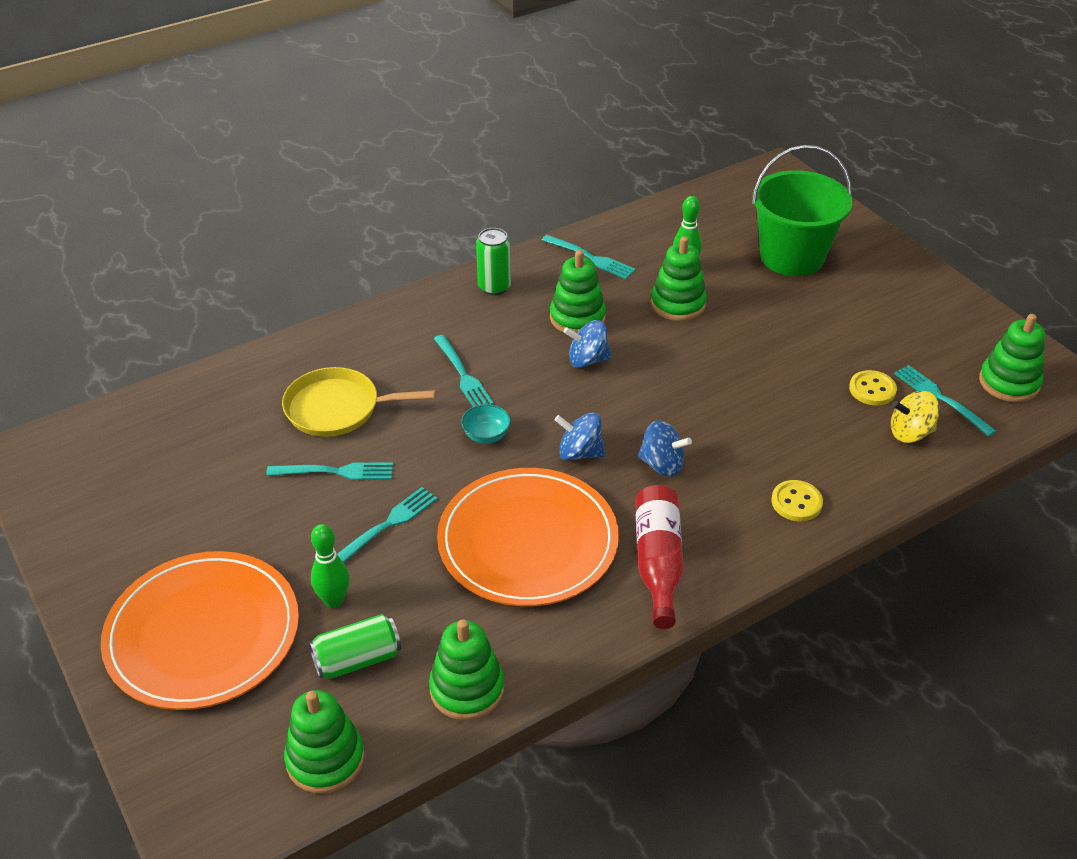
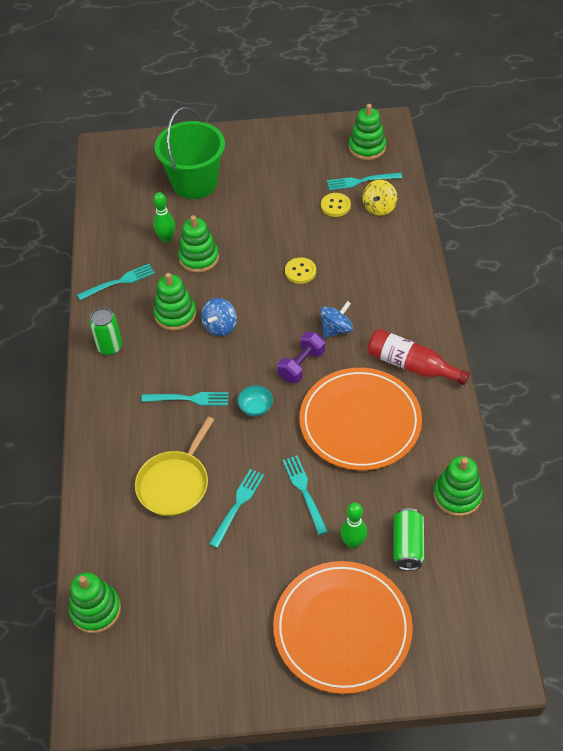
camera: 60 degrees left, 10 degrees up
green stacking toy [284,690,365,794] -> green stacking toy moved to [69,572,121,633]
blue spinning top [554,413,605,461] -> purple dumbbell [278,332,325,383]
yellow button [771,480,823,521] -> yellow button moved to [285,257,316,284]

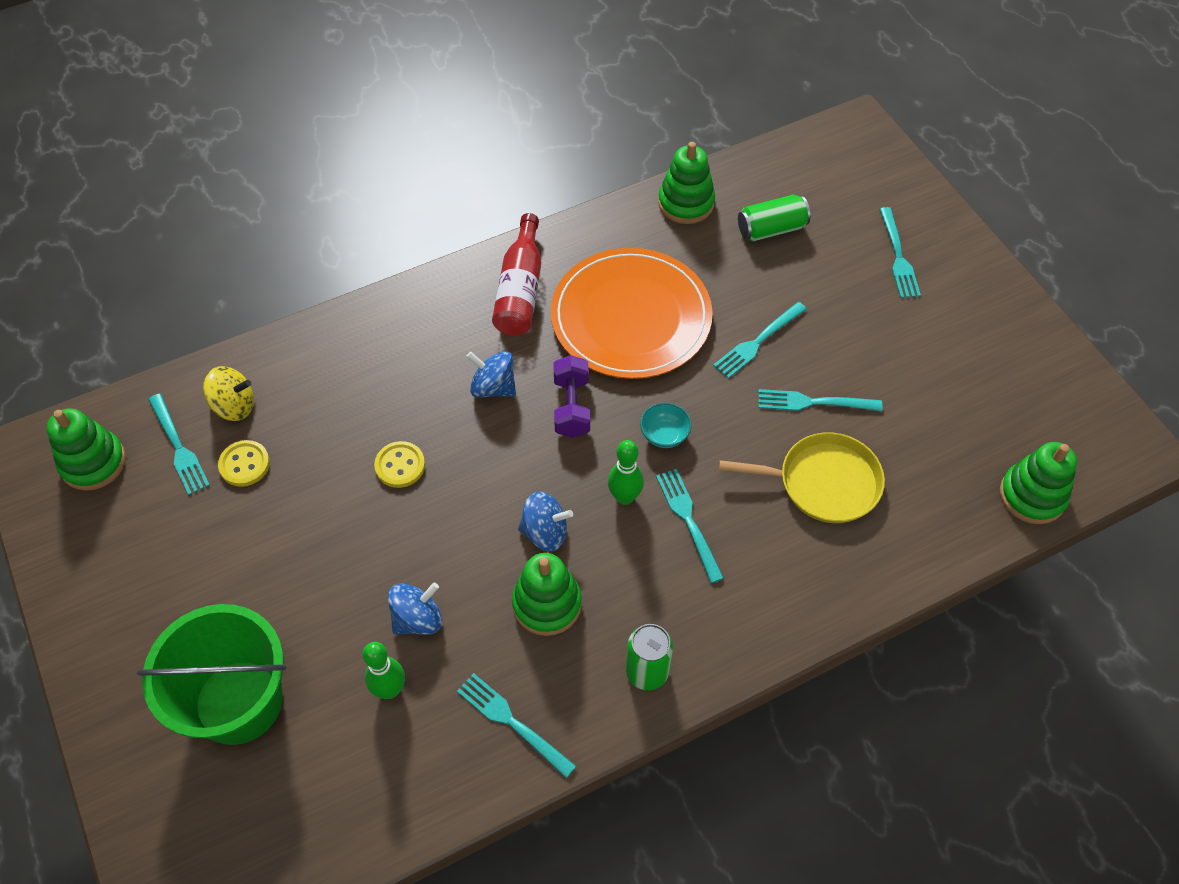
camera: 115 degrees left, 5 degrees up
green stacking toy [178,215,219,273] -> blue spinning top [388,582,442,635]
orange plate [273,561,413,694] -> turquoise fork [879,207,921,298]
purple dumbbell [278,332,325,383] -> purple dumbbell turned 75 degrees clockwise [553,355,590,438]
green bowling pin [340,502,367,549] -> green bowling pin moved to [608,440,644,505]

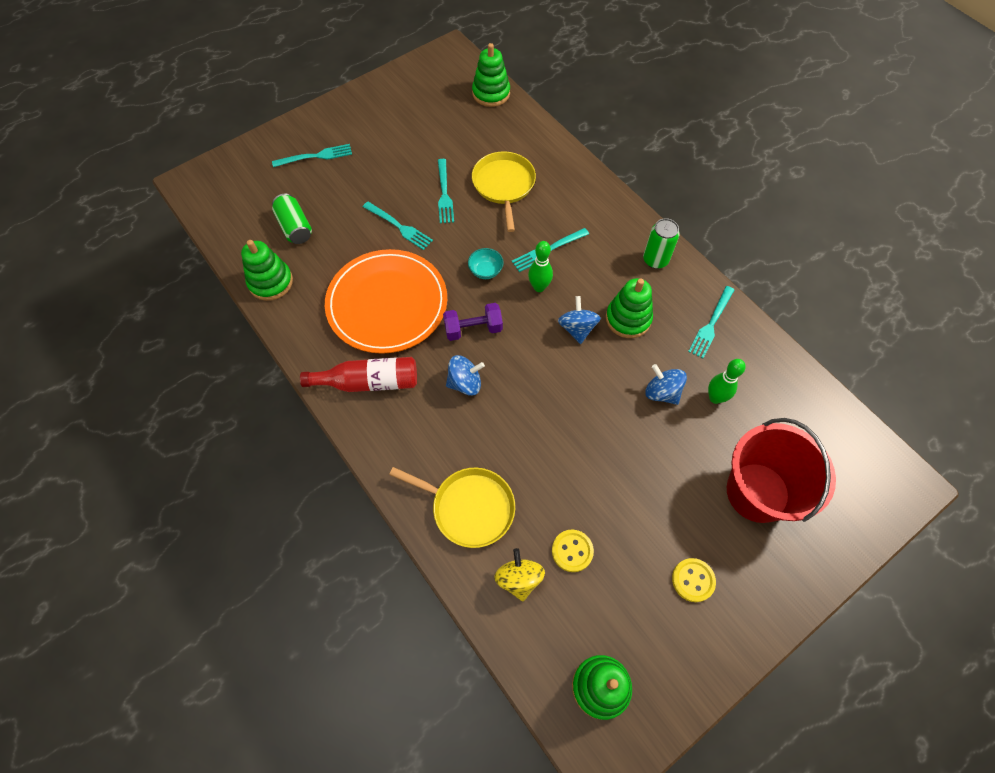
camera: 100 degrees left, 5 degrees up
green bucket [137,604,286,745] -> red bucket [727,418,836,523]
turquoise fork [148,394,210,495] -> none
yellow button [374,441,425,488] -> yellow button moved to [672,558,716,602]
blue spinning top [467,351,516,398] -> blue spinning top turned 120 degrees counterclockwise [446,355,485,396]
none -> yellow pan [389,467,515,548]

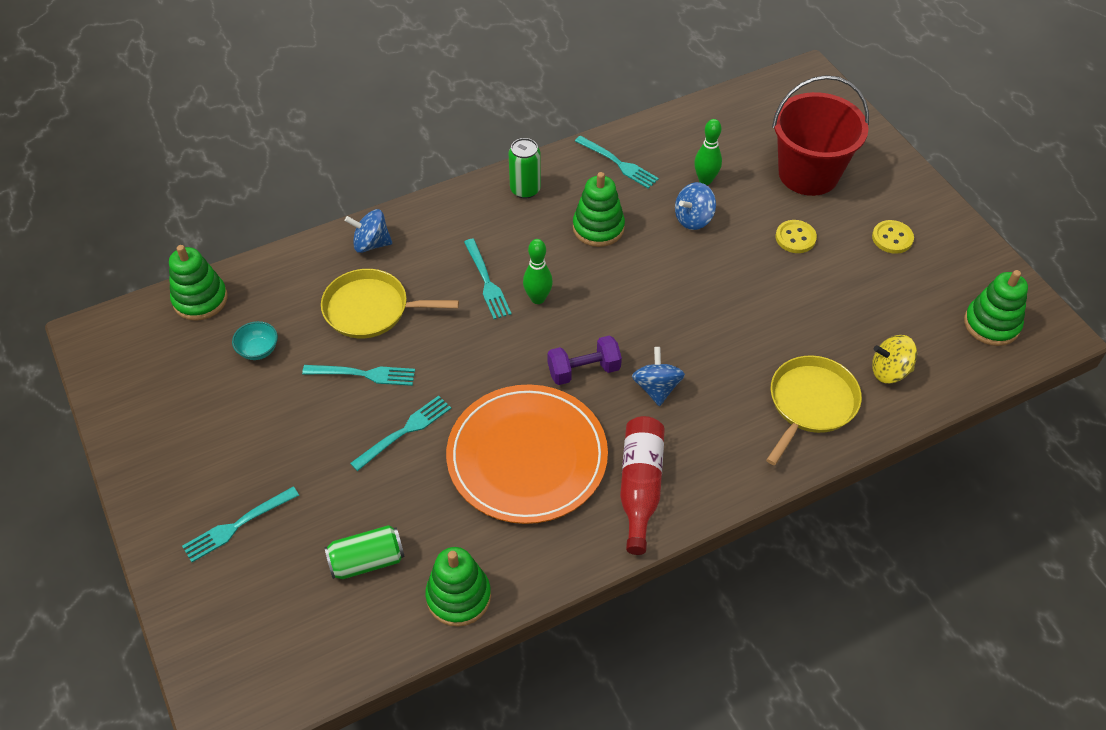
camera: 80 degrees left, 10 degrees down
turquoise fork [272,144,352,167] -> turquoise fork turned 120 degrees counterclockwise [182,486,299,562]
purple dumbbell [443,303,503,341] -> purple dumbbell turned 75 degrees clockwise [548,335,622,385]
turquoise bowl [468,248,504,279] -> turquoise bowl moved to [232,321,278,360]
yellow button [552,530,594,572] -> yellow button moved to [776,220,817,253]
blue spinning top [558,296,601,344] -> blue spinning top moved to [345,209,392,253]

